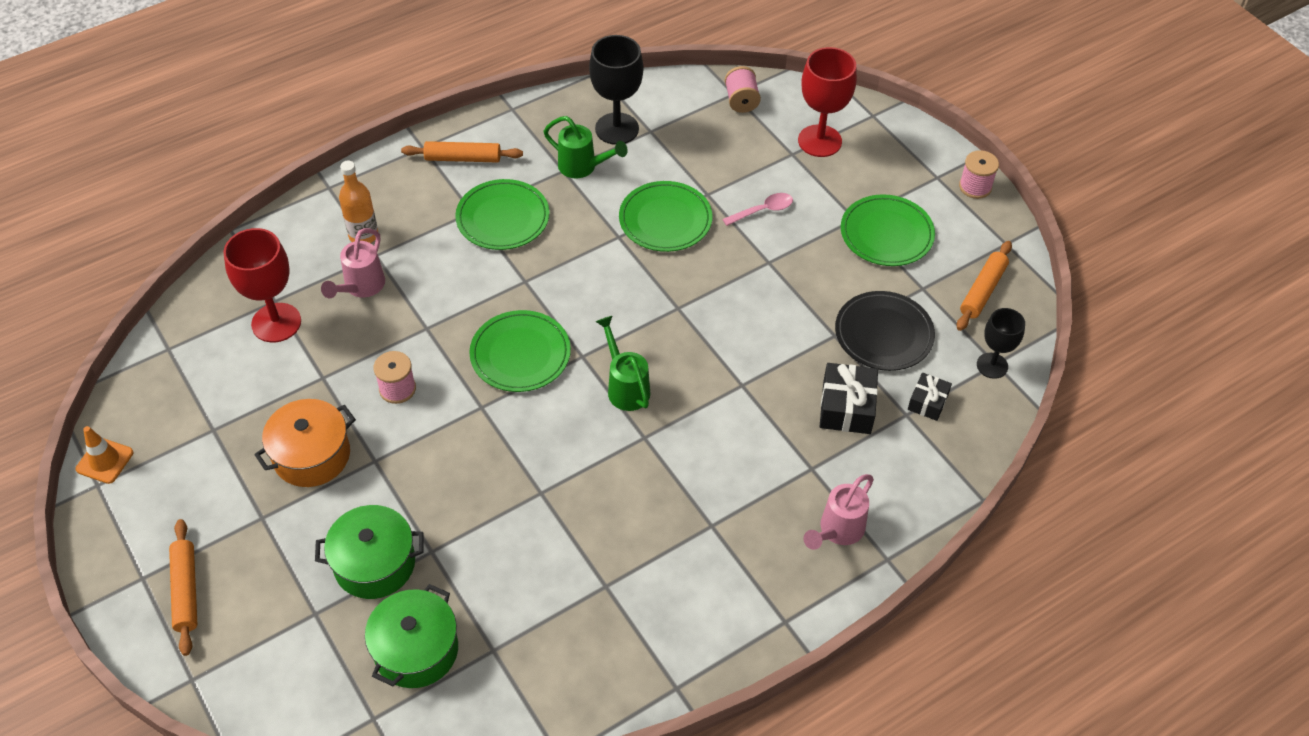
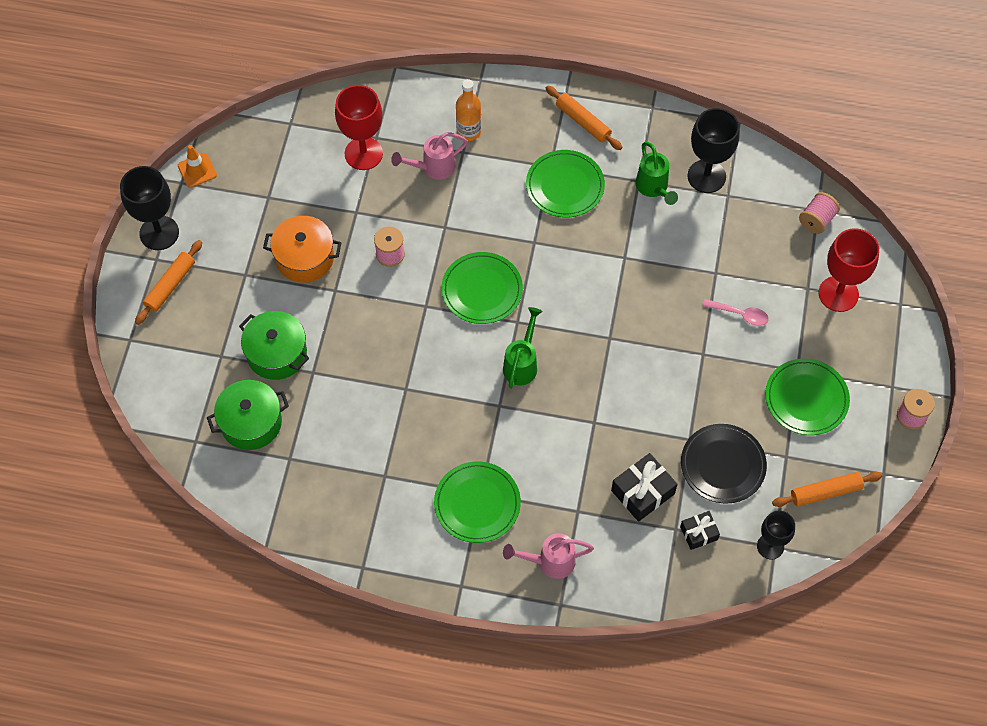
camera: 45 degrees right, 10 degrees up
green plate [619,181,712,252] -> green plate moved to [434,461,521,543]
none -> black goblet [120,166,179,250]

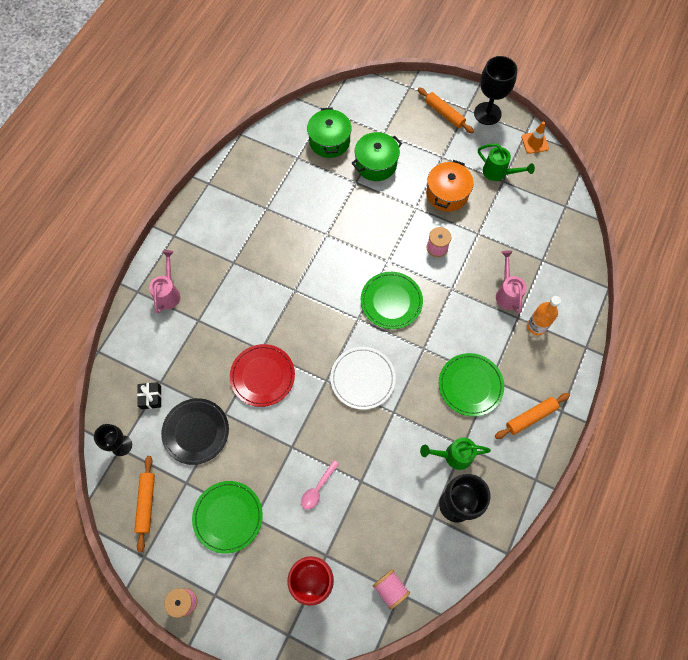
camera: 105 degrees right, 5 degrees up
red goblet [335,85,383,170] -> none
green plate [434,461,521,543] -> none
green watering can [503,307,542,389] -> green watering can moved to [478,143,535,181]
black gift [611,453,677,522] -> none
none -> red plate [230,344,295,407]
none -> white plate [330,347,396,410]

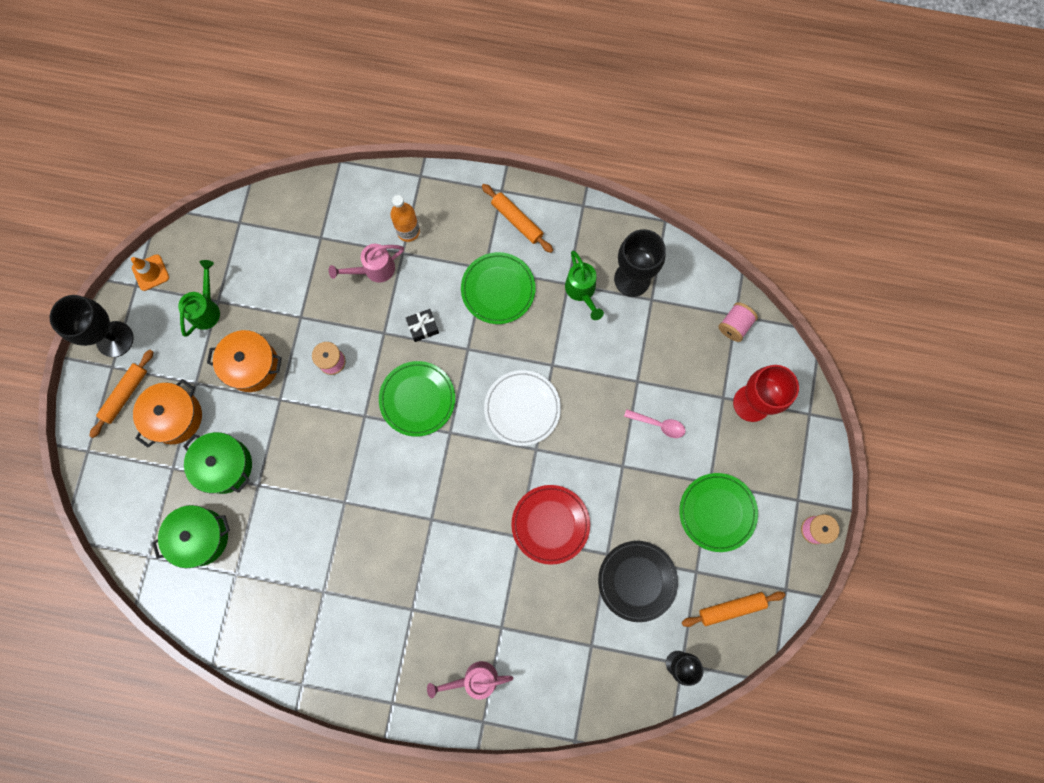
camera: 105 degrees left, 10 degrees up
black gift [137,382,161,409] -> black gift moved to [406,309,439,342]
none -> orange pot [133,379,202,448]

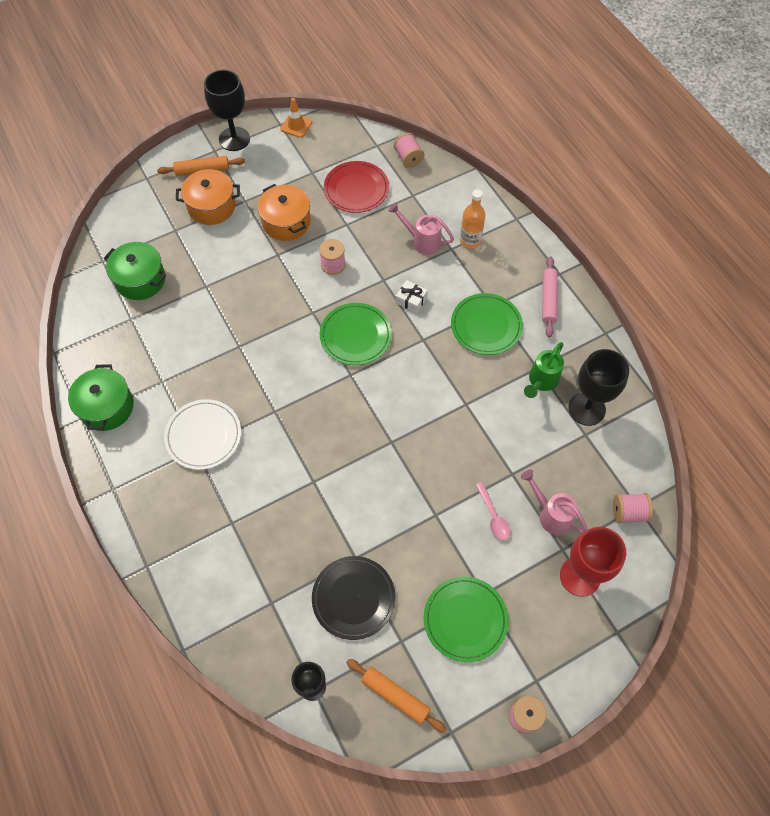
camera: 50 degrees right, 15 degrees down
green watering can [178,260,220,337] -> none
green pot [183,432,252,494] -> green pot moved to [68,364,134,431]
black gift [406,309,439,342] -> white gift [396,280,428,313]
pink watering can [427,661,513,700] -> pink watering can moved to [521,469,588,535]
orange rolling pin [482,184,553,253] -> pink rolling pin [542,256,558,337]
white plate [484,370,561,446] -> white plate moved to [164,399,241,470]
red plate [511,485,590,565] -> red plate moved to [324,161,389,213]
none -> pink spool [394,133,424,168]

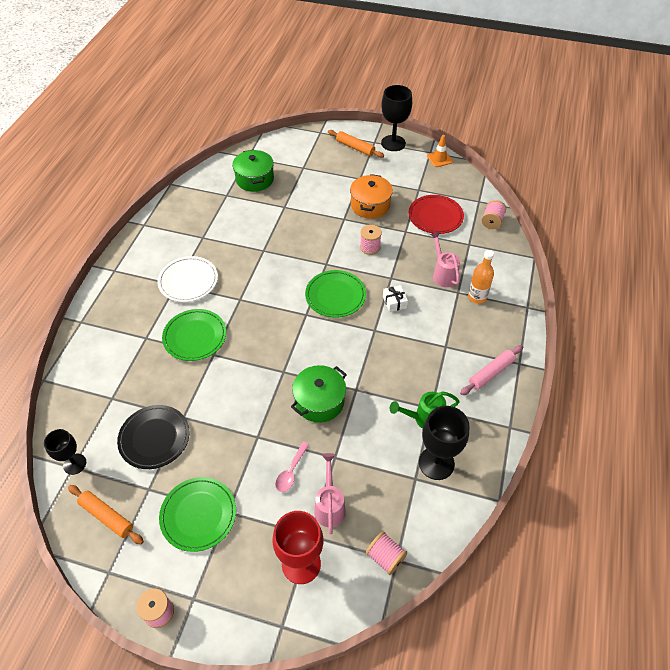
camera: 45 degrees right, 10 degrees down
green pot [68,364,134,431] -> green pot moved to [291,365,347,423]
orange pot [176,169,240,225] -> none
orange rolling pin [346,659,447,733] -> orange rolling pin turned 45 degrees counterclockwise [68,485,144,544]
green plate [451,293,523,355] -> green plate moved to [162,309,226,361]

